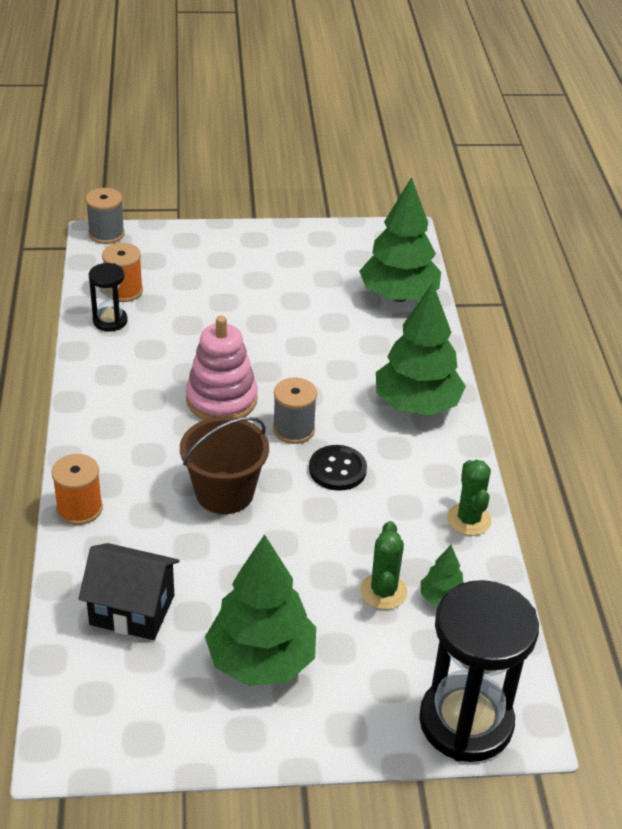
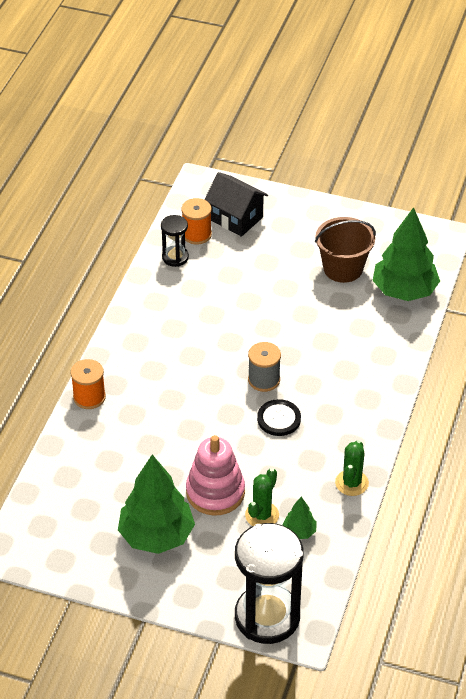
camera: 25 degrees right, 5 degrees up
black house [79,543,180,640] -> black house moved to [204,172,268,237]
grey spool [85,188,125,244] -> none
brown bucket [180,417,269,514] -> brown bucket moved to [315,217,376,283]
pink stacking toy [186,316,258,420] -> pink stacking toy moved to [186,435,245,516]
green tree [376,283,466,415] -> none

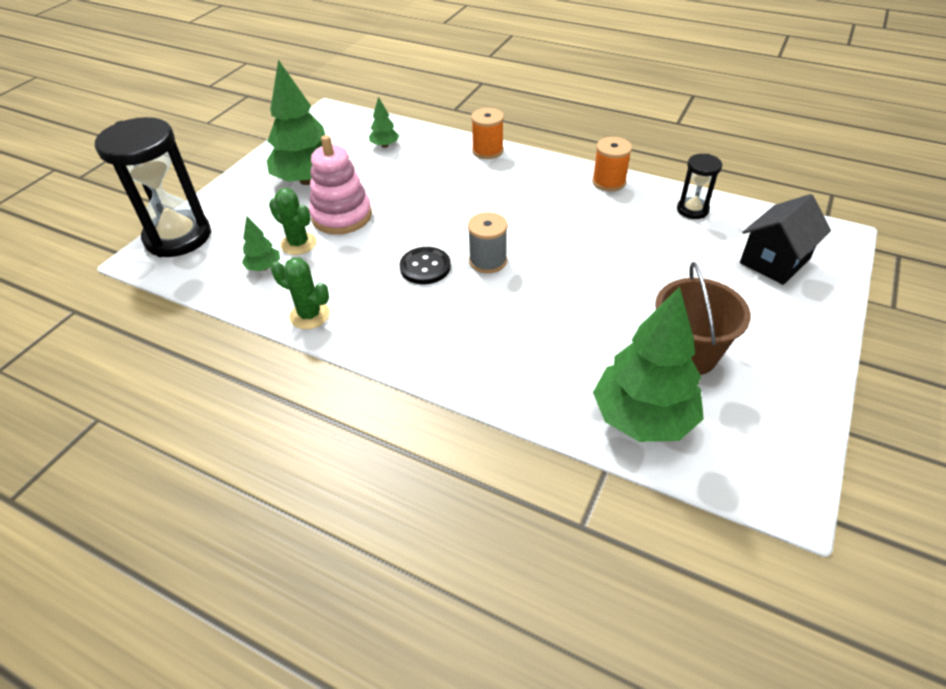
camera: 100 degrees right, 0 degrees up
orange spool [181,198,212,245] -> orange spool moved to [592,137,632,191]
none -> green tree [369,97,399,148]

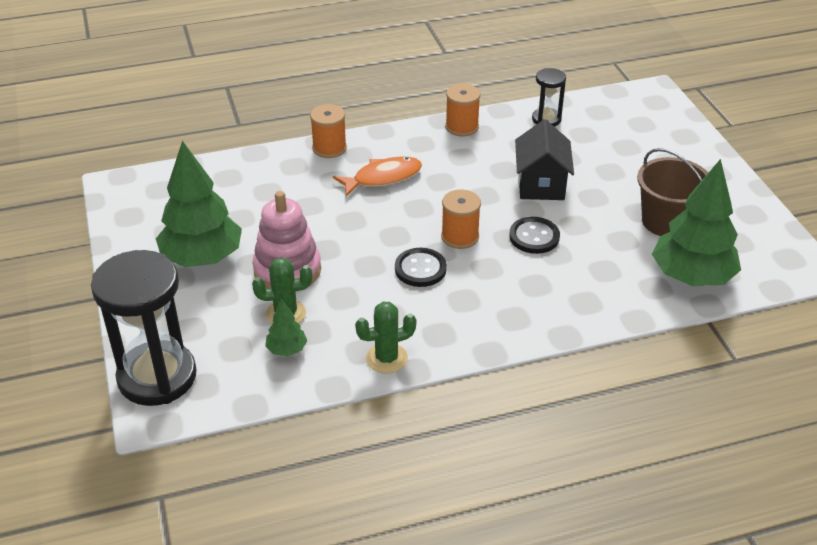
camera: 45 degrees left, 5 degrees down
green tree [369,97,399,148] -> none
grey spool [468,212,508,273] -> orange spool [441,189,481,249]
black house [740,194,831,285] -> black house moved to [515,119,574,200]
none -> orange fish [333,156,422,197]
none -> black button [509,217,560,254]

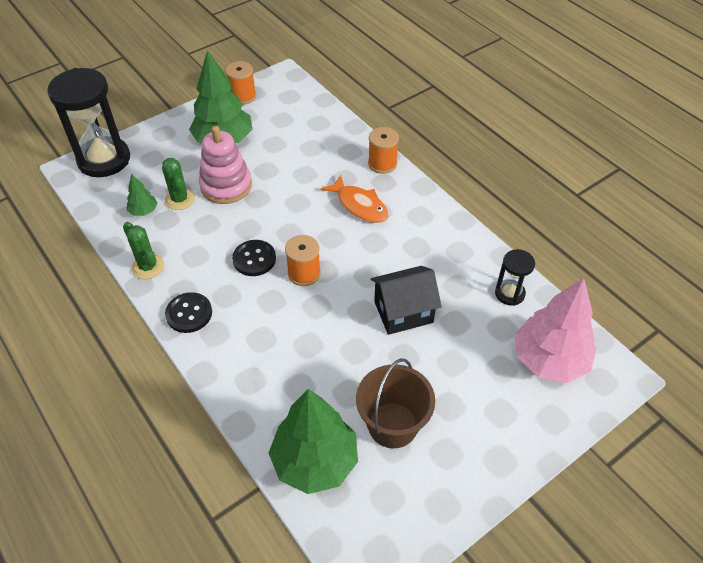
camera: 70 degrees right, 10 degrees up
orange spool [445,84,481,137] -> orange spool moved to [225,61,256,105]
black button [509,217,560,254] -> black button moved to [165,292,212,333]
none -> pink tree [515,278,597,383]

